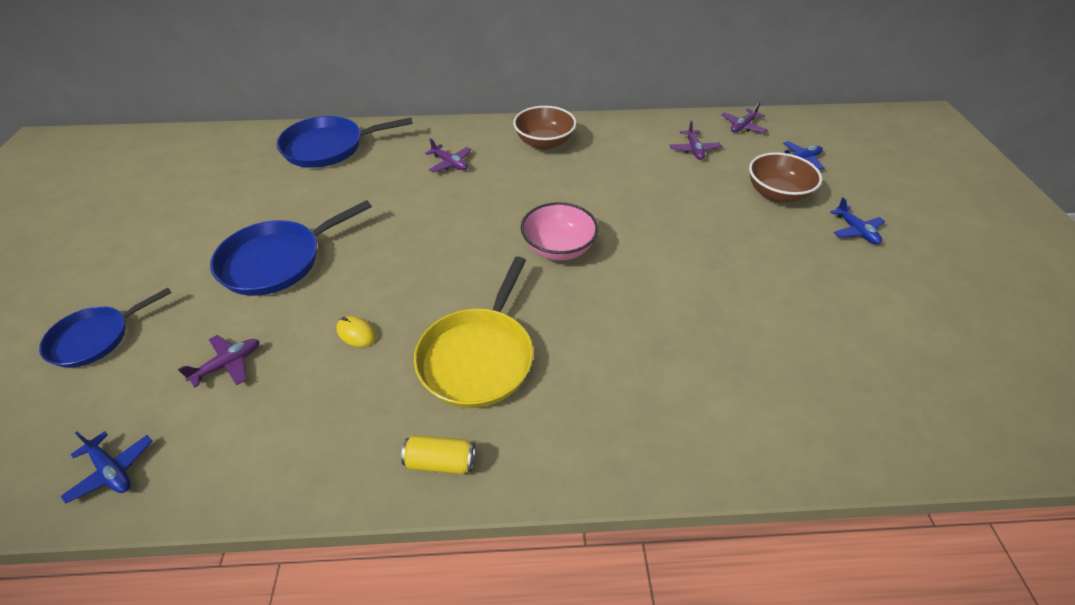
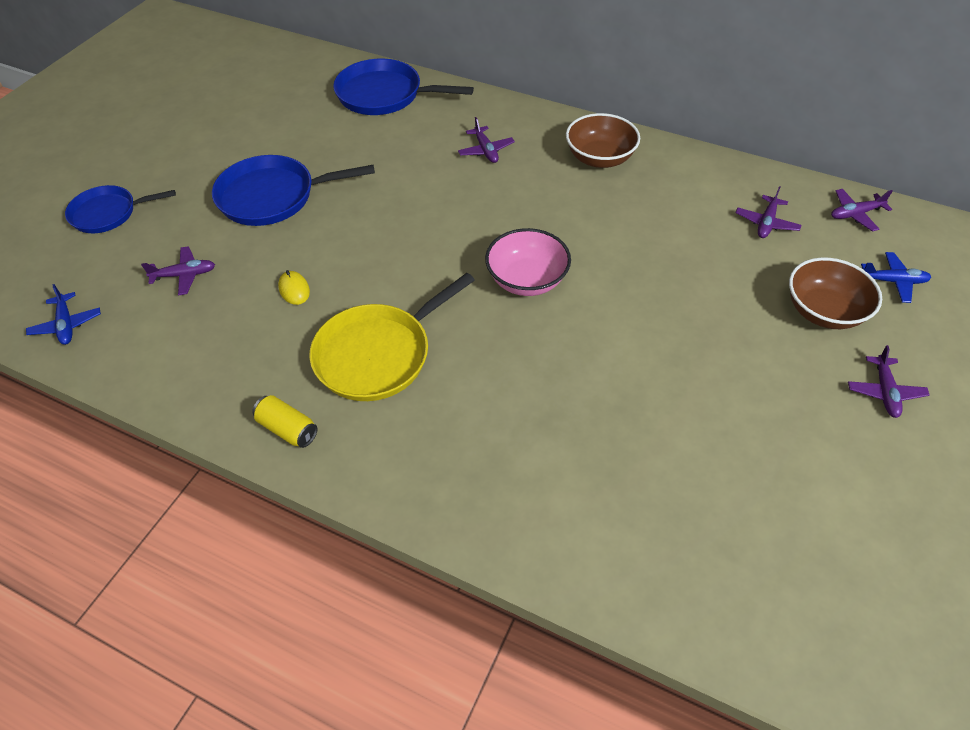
camera: 30 degrees right, 5 degrees up
blue plane [830,197,885,245] -> purple plane [848,345,929,418]

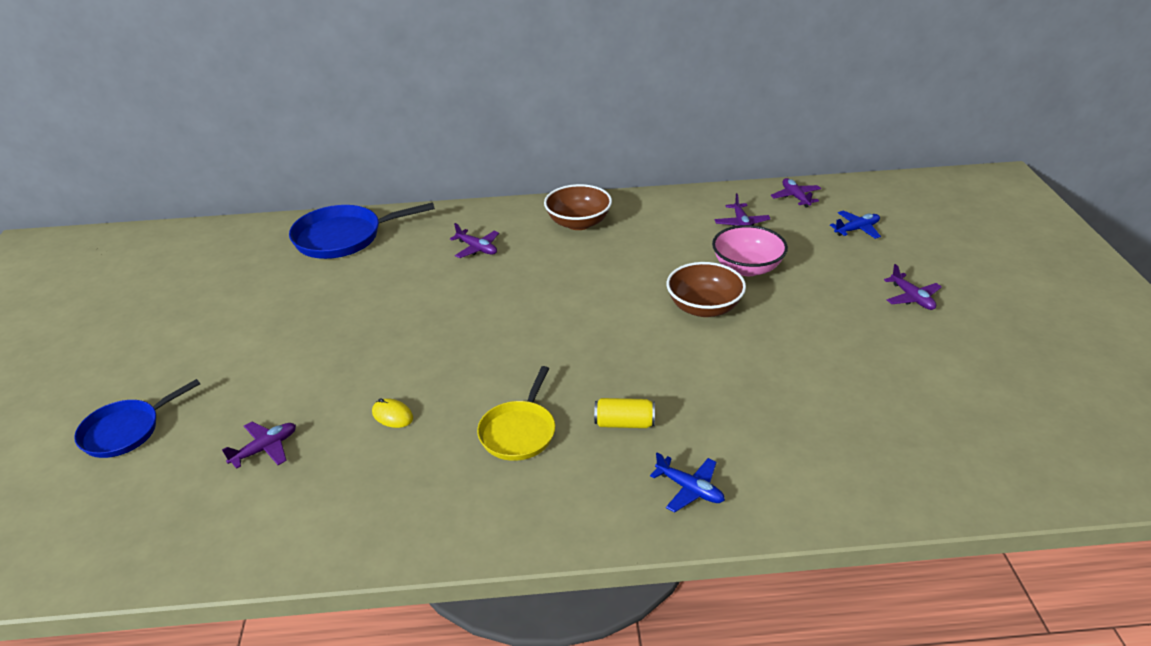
camera: 30 degrees left, 15 degrees down
blue plane [26,284,101,345] -> blue plane moved to [650,452,725,513]
blue pan [212,155,375,226] -> none
yellow can [252,395,318,448] -> yellow can moved to [594,398,655,428]
yellow pan [309,273,475,401] -> yellow pan [477,366,555,461], size x0.66
pink bowl [485,228,571,296] -> pink bowl moved to [712,225,788,276]
brown bowl [789,258,882,329] -> brown bowl moved to [666,262,746,317]
purple plane [831,189,893,232] -> purple plane turned 120 degrees clockwise [771,178,821,208]

